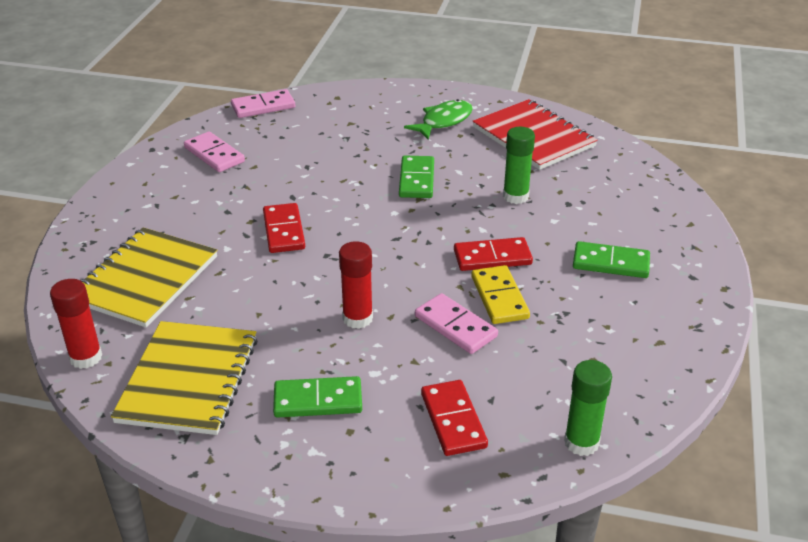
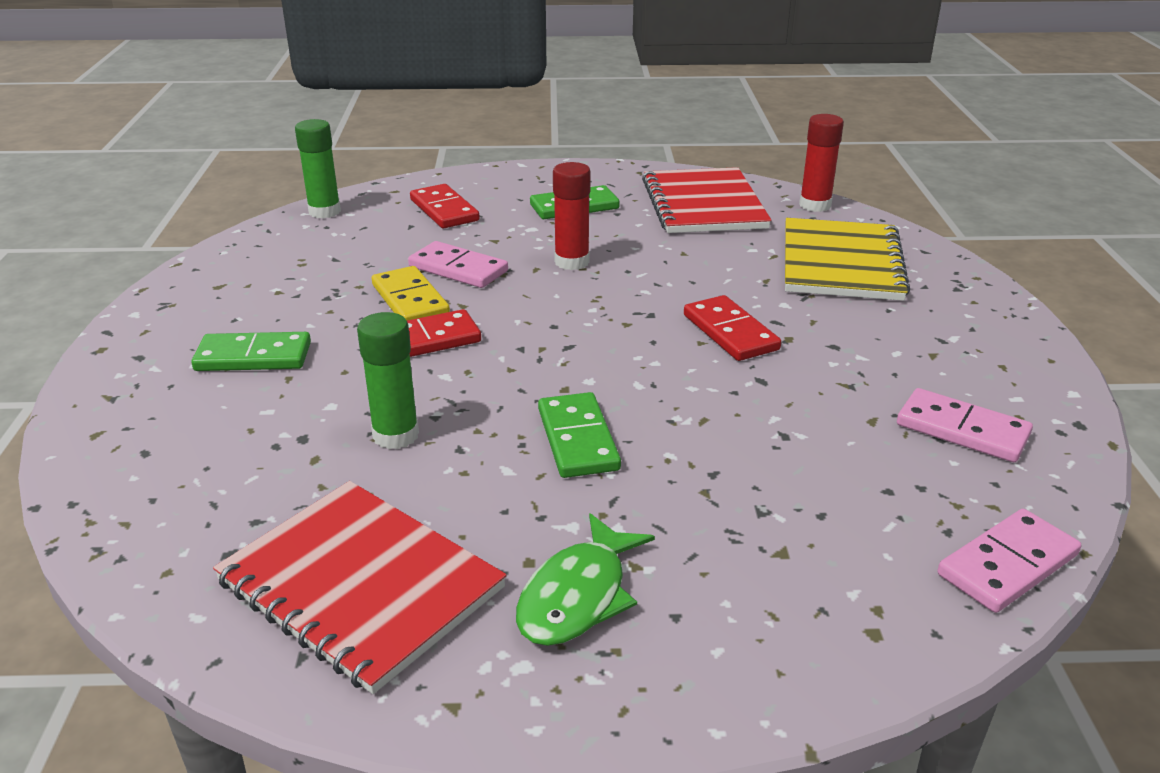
camera: 165 degrees right, 5 degrees down
yellow notebook [111,321,258,435] -> red notebook [642,167,771,233]

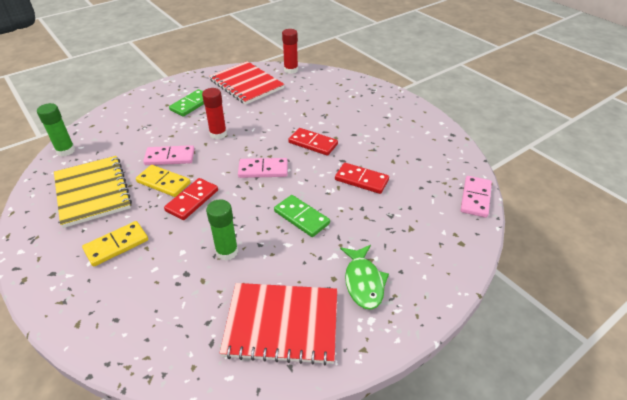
camera: 35 degrees left, 10 degrees up
green domino [191,332,311,371] -> yellow domino [82,221,148,267]
red domino [410,184,480,228] -> red domino moved to [335,163,389,194]
yellow notebook [785,218,910,301] -> yellow notebook moved to [54,156,132,228]
pink domino [897,388,1033,462] -> pink domino moved to [238,158,288,178]

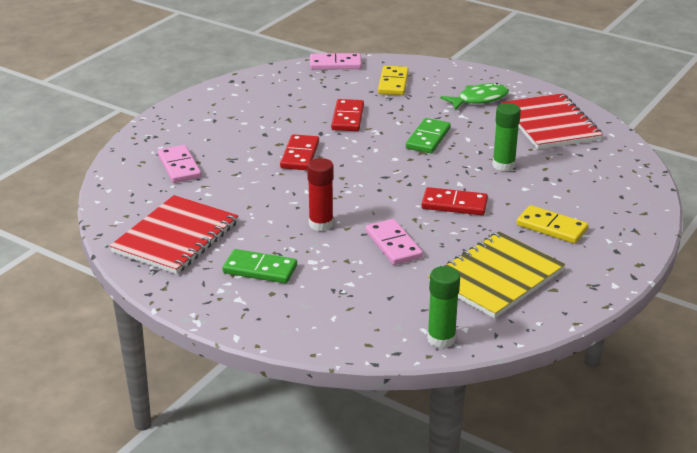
camera: 110 degrees left, 10 degrees down
yellow domino [136,165,190,197] -> yellow domino moved to [378,66,409,95]
pink domino [238,158,288,178] -> pink domino moved to [158,145,201,183]
red glue stick [282,29,298,74] -> none

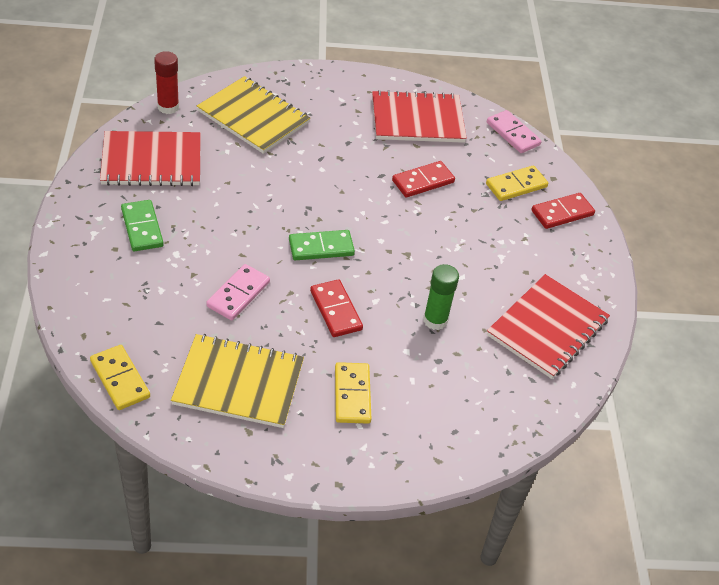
camera: 50 degrees right, 15 degrees up
pink domino [158,145,201,183] -> yellow notebook [197,76,310,154]
red domino [280,134,319,170] -> red domino moved to [531,193,595,229]
red glue stick [307,158,334,231] -> red glue stick moved to [154,51,179,114]
green domino [406,118,451,154] -> green domino moved to [289,230,355,260]
green glue stick [427,266,460,348] -> yellow domino [90,345,150,410]
green fish [440,83,509,110] -> none
none -> red notebook [372,90,467,143]

